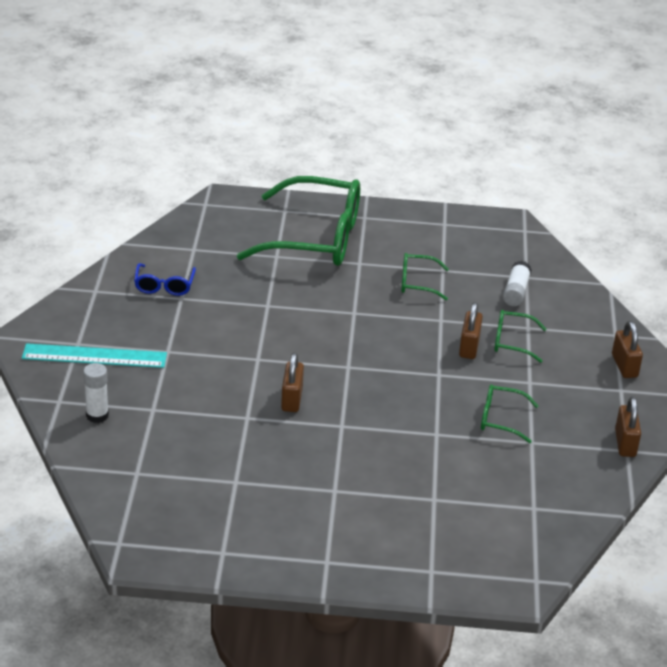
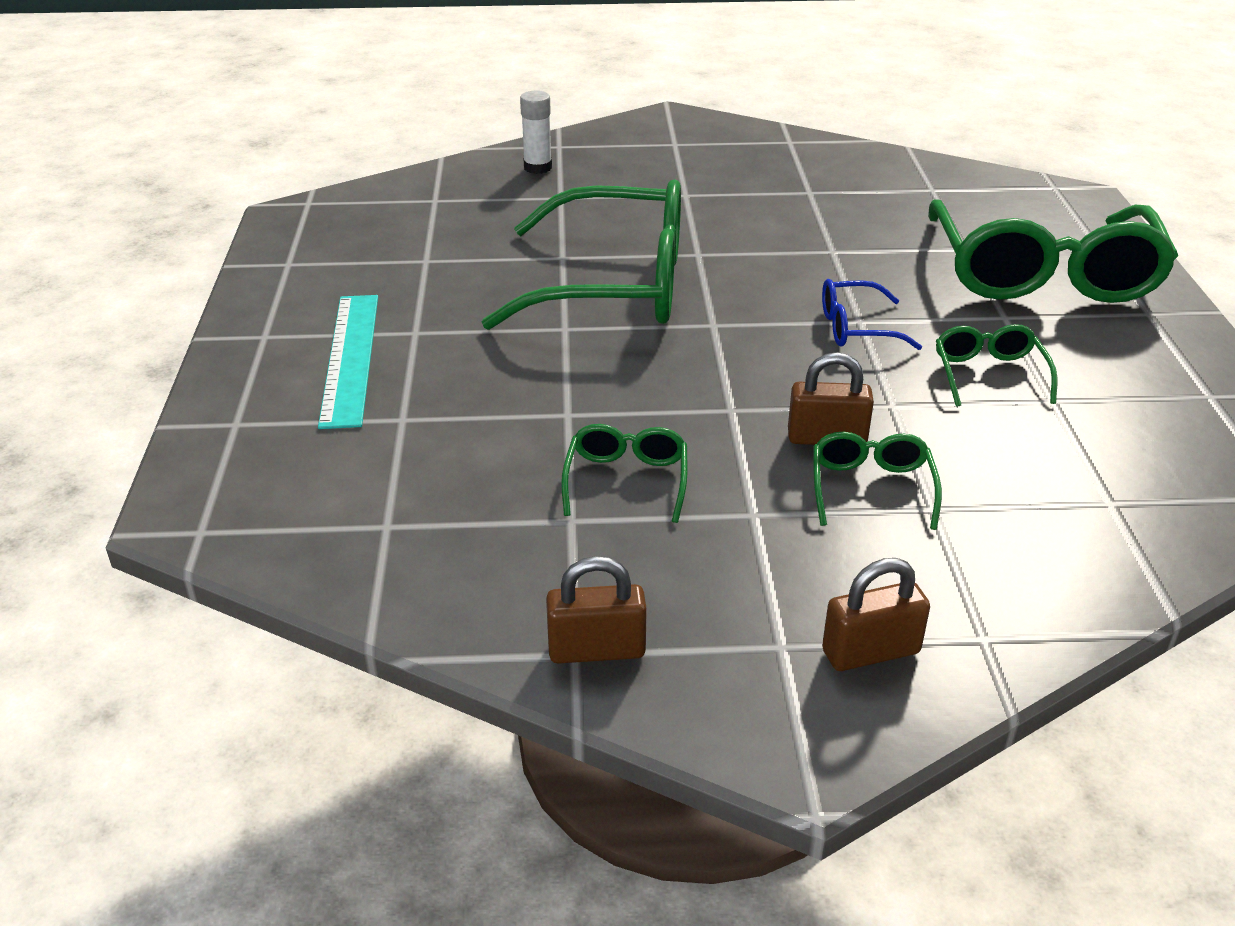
camera: 85 degrees right, 0 degrees up
turquoise ruler [22,343,167,368] -> turquoise ruler moved to [318,295,378,429]
blue glasses [134,263,196,296] -> blue glasses moved to [822,279,922,350]
brown padlock [281,353,304,412] -> green glasses [482,179,681,330]
white glue stick [503,261,531,306] -> none

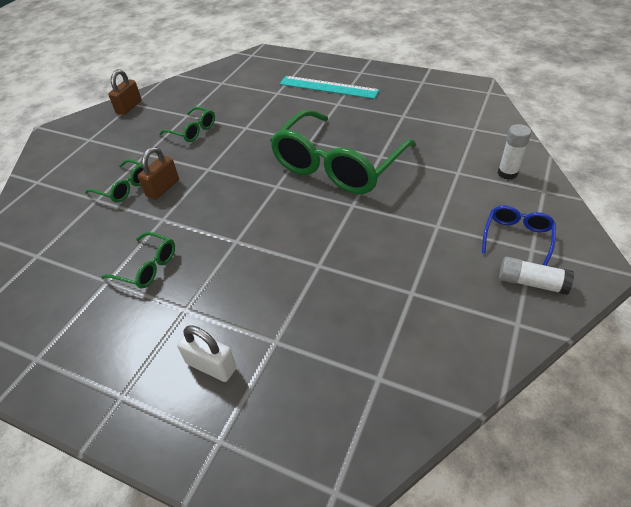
camera: 120 degrees right, 10 degrees up
blue glasses [822,279,922,350] -> blue glasses moved to [482,205,556,266]
brown padlock [822,558,930,671] -> none
green glasses [928,199,1178,303] -> white padlock [177,325,236,382]
none -> white glue stick [499,257,574,295]

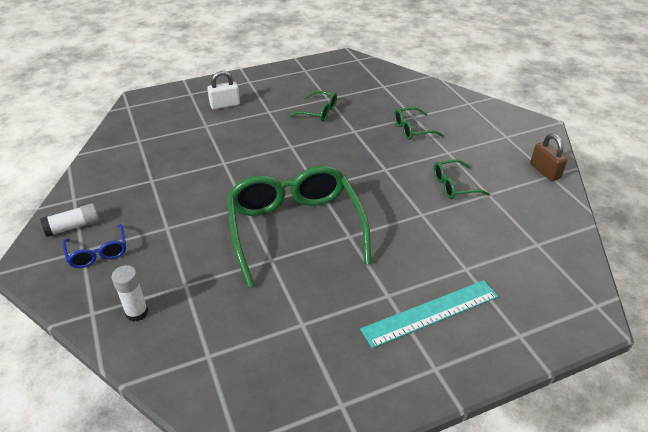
camera: 130 degrees right, 5 degrees down
green glasses [101,232,175,289] -> green glasses turned 135 degrees counterclockwise [290,91,337,122]
brown padlock [138,147,179,200] -> none

